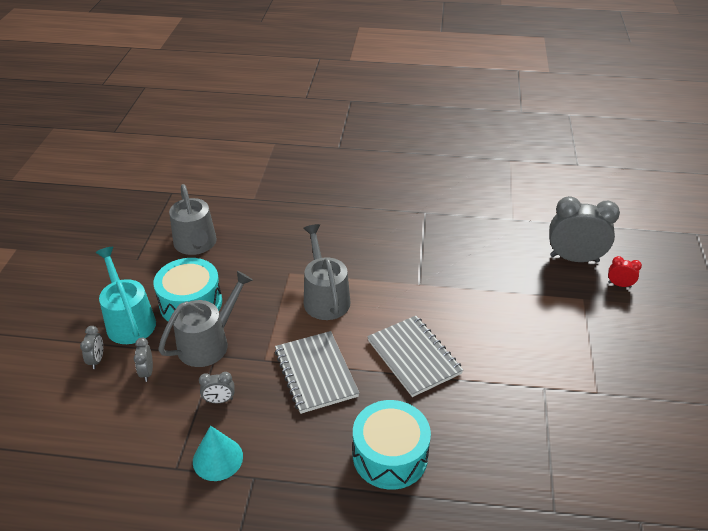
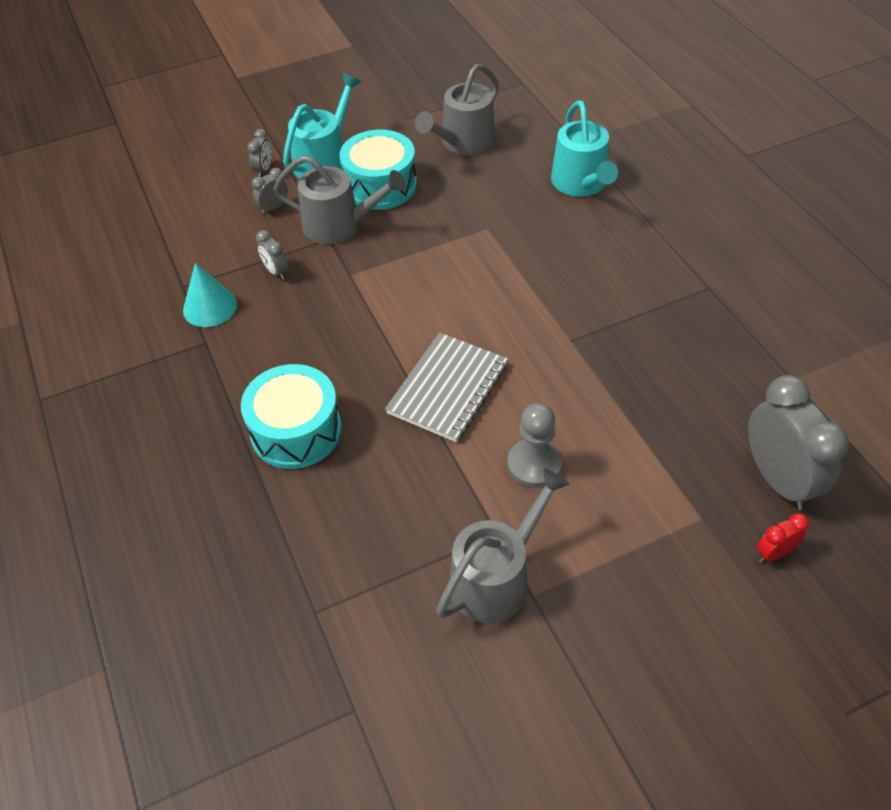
camera: 60 degrees right, 10 degrees up
grey clock [80,326,103,369] -> grey clock turned 45 degrees counterclockwise [247,129,272,177]
grey notebook [275,331,359,414] -> none
grey watering can [303,224,351,320] -> grey watering can moved to [436,468,569,624]
red clock [608,256,642,288] -> red clock turned 105 degrees counterclockwise [757,513,809,562]
none -> grey pawn [507,403,562,488]
none -> turquoise watering can [551,100,618,197]

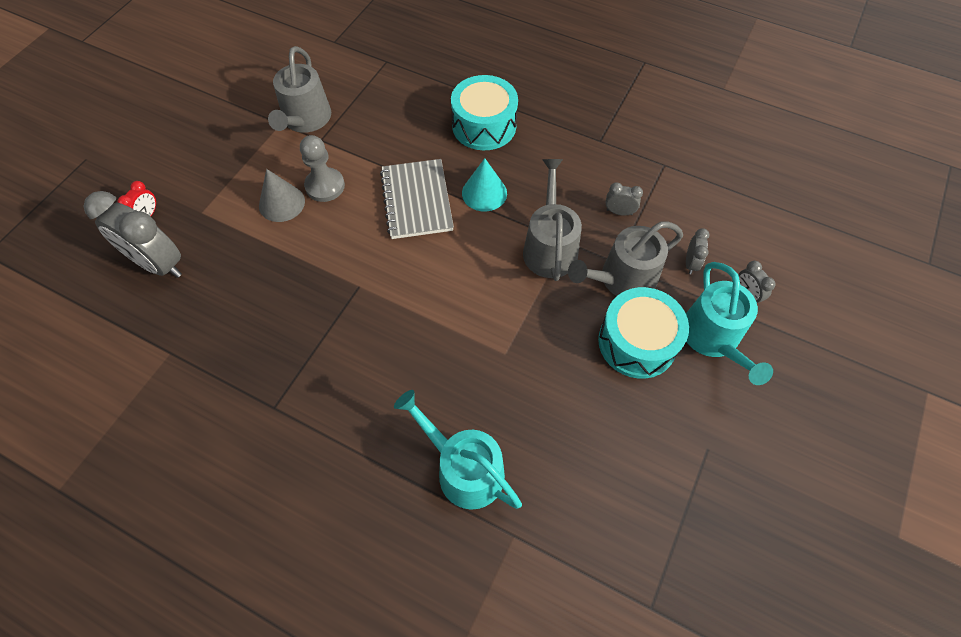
camera: 140 degrees right, 10 degrees up
turquoise cone [183,263,237,327] -> turquoise cone moved to [462,158,507,211]
grey watering can [415,64,499,155] -> grey watering can moved to [523,159,582,281]
none -> grey cone [259,169,305,222]

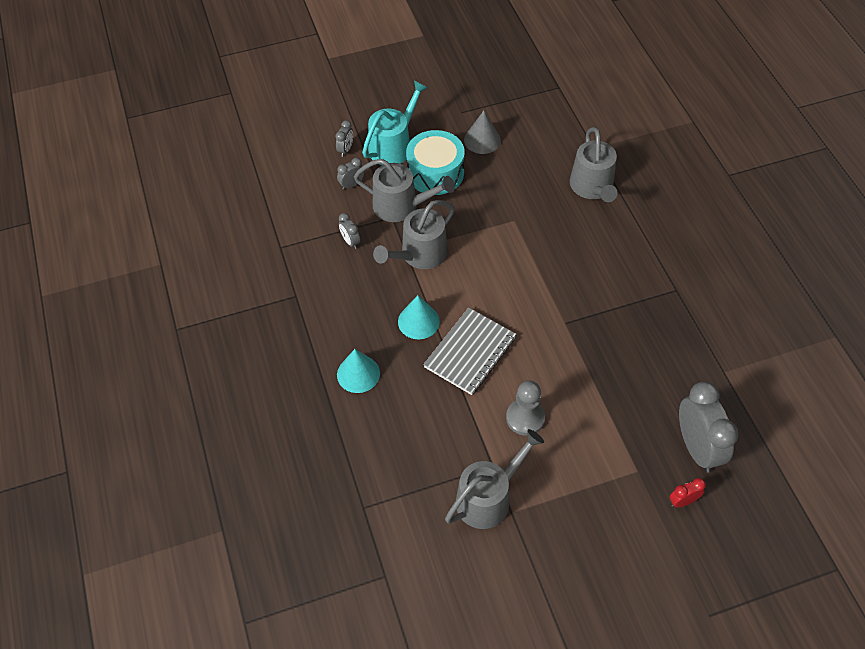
camera: 135 degrees left, 5 degrees down
grey cone [259,169,305,222] -> grey cone moved to [464,111,501,154]
turquoise watering can [394,390,522,510] -> grey watering can [570,127,618,202]
turquoise drum [451,75,518,150] -> turquoise cone [337,349,380,393]

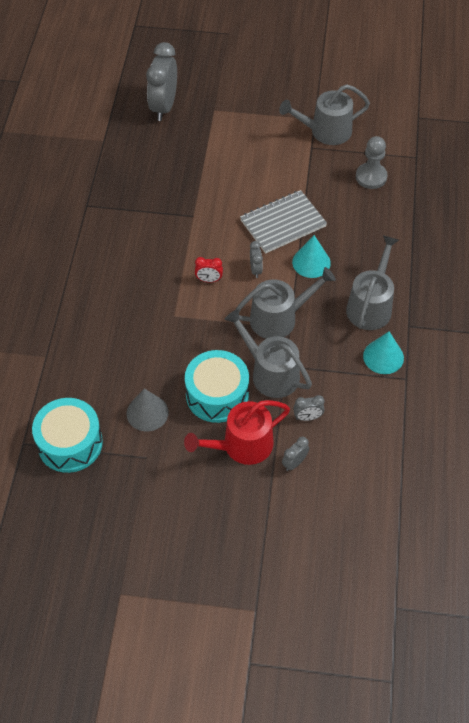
camera: 155 degrees left, 0 degrees up
turquoise cone [337,349,380,393] -> turquoise cone moved to [363,331,404,374]
grey clock [339,213,360,249] -> grey clock moved to [250,241,263,278]
turquoise watering can [362,81,428,165] -> red watering can [184,400,290,465]
grey pawn [506,380,545,436] -> grey pawn moved to [356,136,388,189]
grey watering can [570,127,618,202] -> grey watering can moved to [346,235,399,330]
red clock [670,478,706,508] -> red clock moved to [195,257,223,282]
none -> turquoise drum [32,398,103,473]

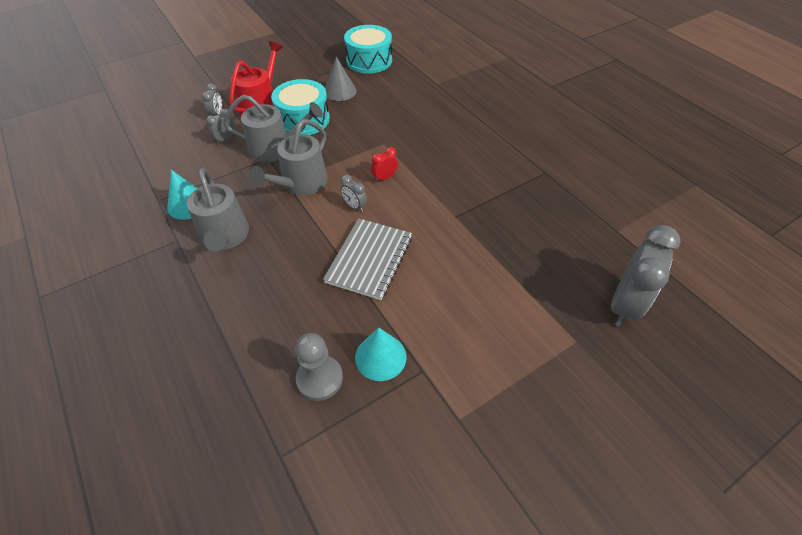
camera: 140 degrees right, 5 degrees down
grey clock [146,42,177,121] -> grey clock turned 60 degrees clockwise [611,225,681,326]
grey watering can [279,84,370,145] -> none
turquoise cone [292,235,331,278] -> turquoise cone moved to [355,327,407,381]

